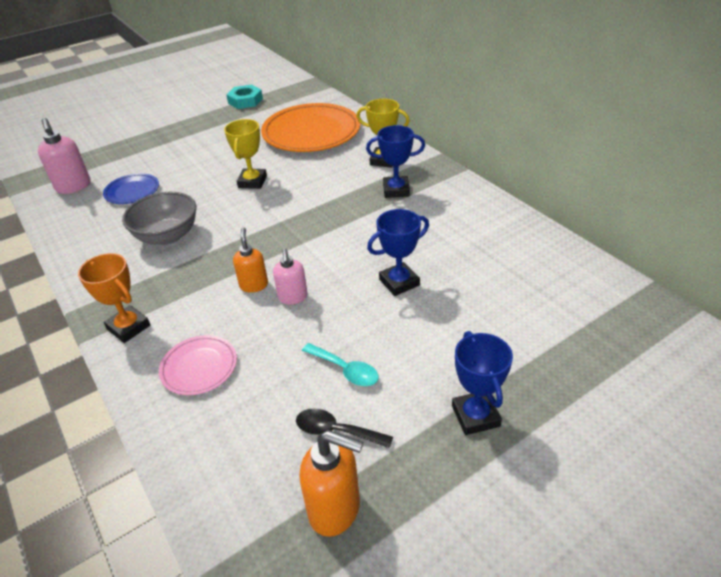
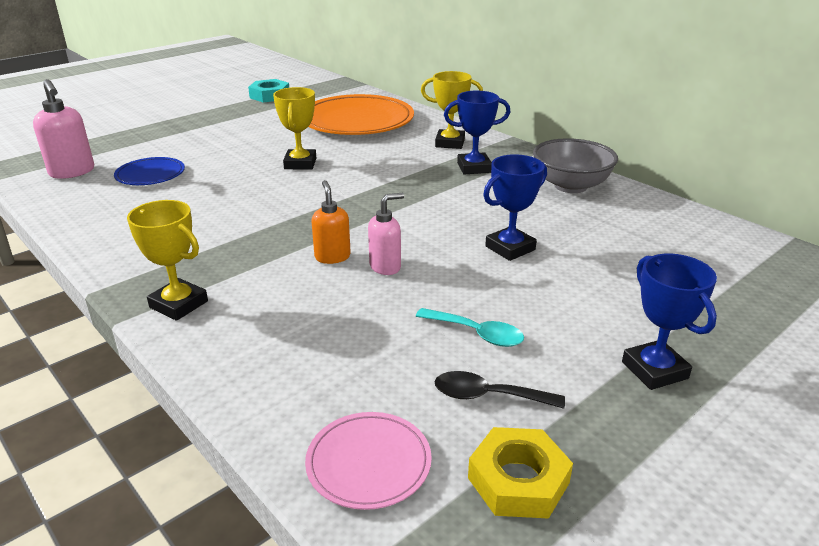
camera: 10 degrees left, 10 degrees down
orange trophy [78,253,150,343] -> yellow trophy [127,200,208,321]
grey bowl [122,192,197,245] -> grey bowl moved to [533,138,618,193]
pink plate [159,335,237,395] -> pink plate moved to [305,412,432,510]
pink soap dispenser [273,249,308,305] -> pink soap dispenser turned 105 degrees counterclockwise [368,193,404,275]
orange soap dispenser [299,430,363,537] -> yellow nut [468,427,573,519]

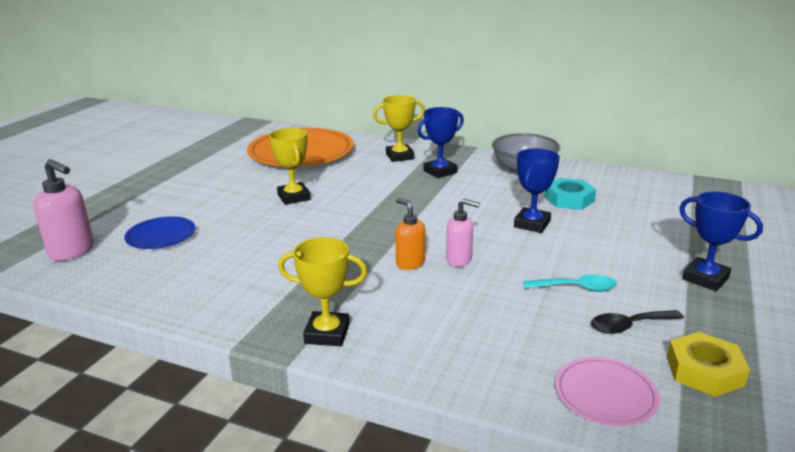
camera: 25 degrees left, 5 degrees down
turquoise nut [248,79,289,102] -> turquoise nut moved to [545,178,596,210]
pink soap dispenser [368,193,404,275] -> pink soap dispenser turned 75 degrees clockwise [446,199,480,267]

